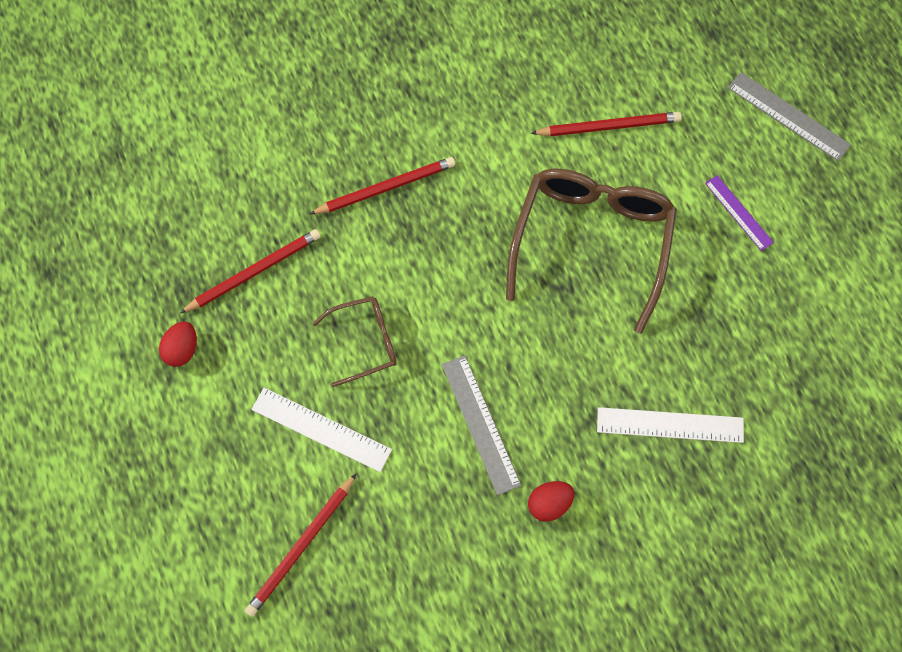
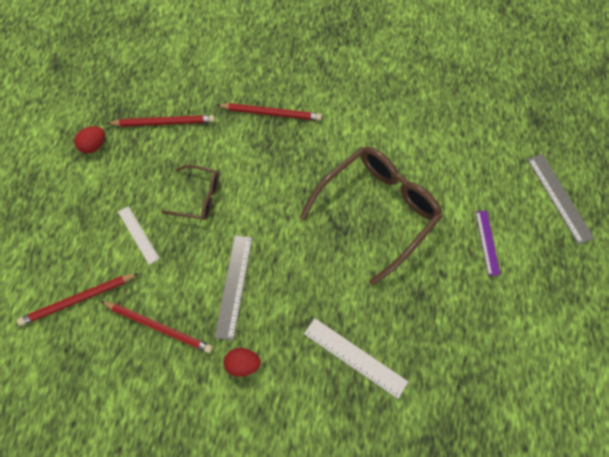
camera: 30 degrees right, 0 degrees up
white ruler [251,388,392,472] -> white ruler [118,206,160,265], size x0.66
red pencil [531,112,682,136] -> red pencil moved to [101,301,213,353]

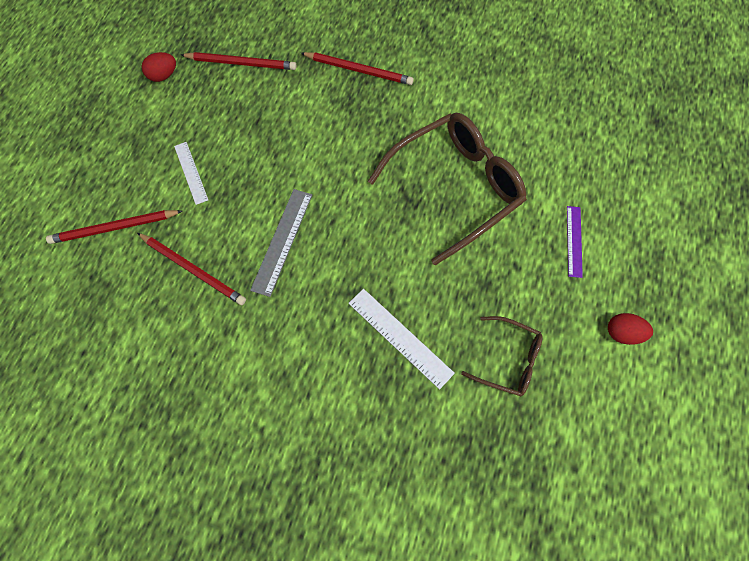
camera: 10 degrees right, 0 degrees up
brown glasses [161,165,219,220] -> brown glasses moved to [461,316,543,396]
red egg [224,348,261,377] -> red egg moved to [608,313,653,345]
grey ruler [527,154,594,245] -> none

